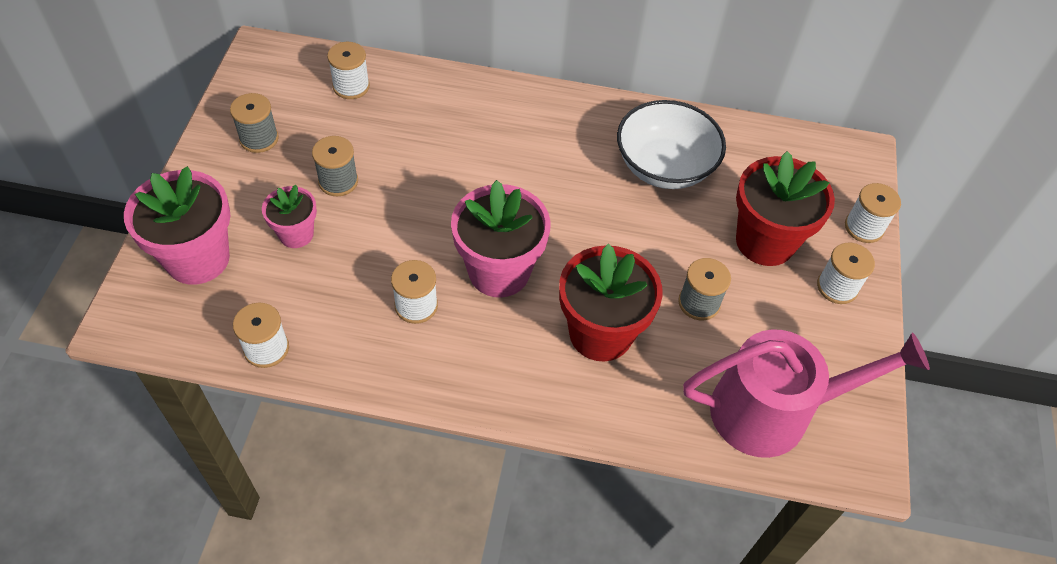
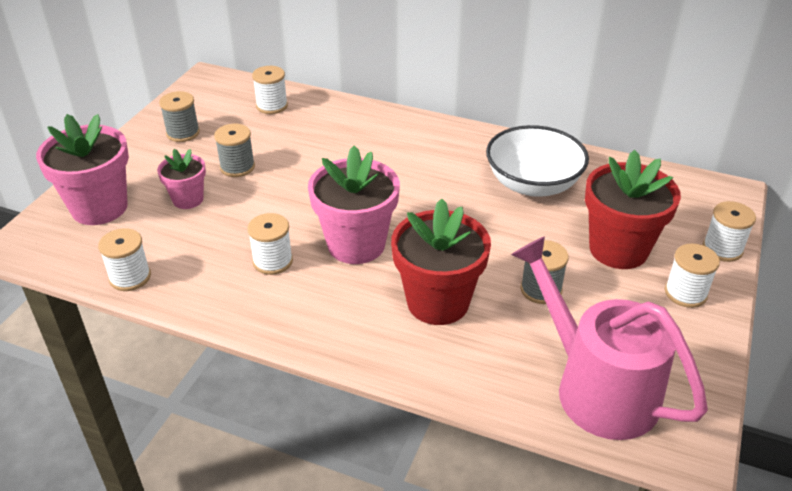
camera: 15 degrees right, 15 degrees down
pink watering can [683,329,930,458] -> pink watering can turned 135 degrees counterclockwise [511,236,708,440]

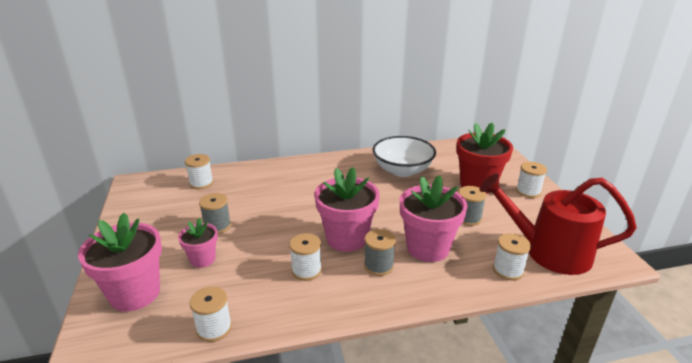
camera: 35 degrees left, 10 degrees down
grey spool [159,91,200,142] -> grey spool moved to [364,229,396,276]
red flower pot [391,198,491,325] -> pink flower pot [400,175,468,262]
pink watering can [511,236,708,440] -> red watering can [479,173,637,275]
white spool [703,201,756,262] -> white spool moved to [493,233,531,280]

